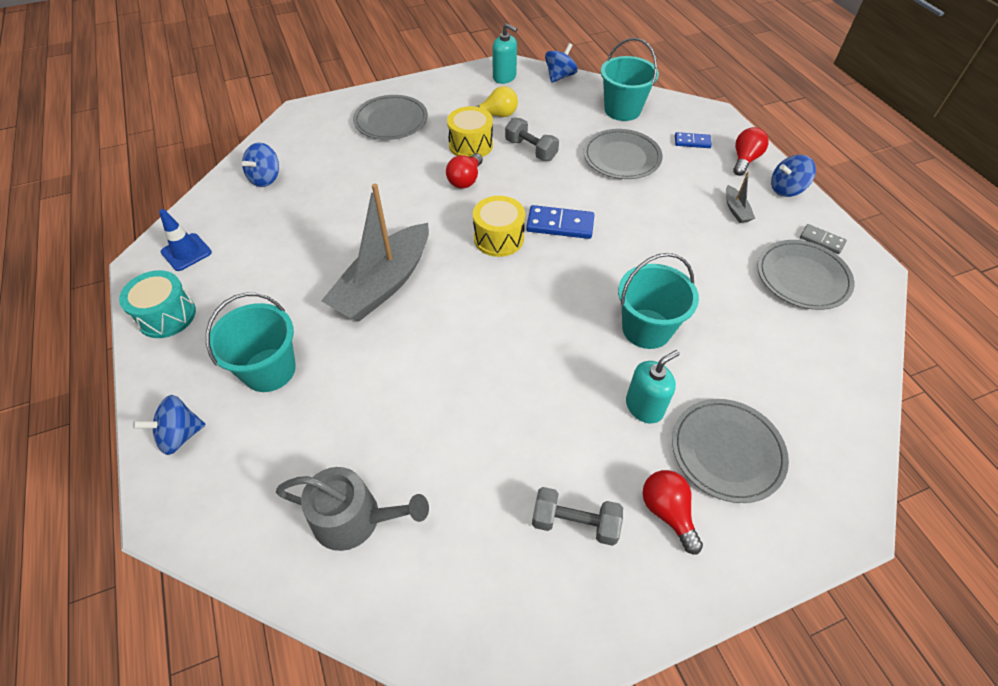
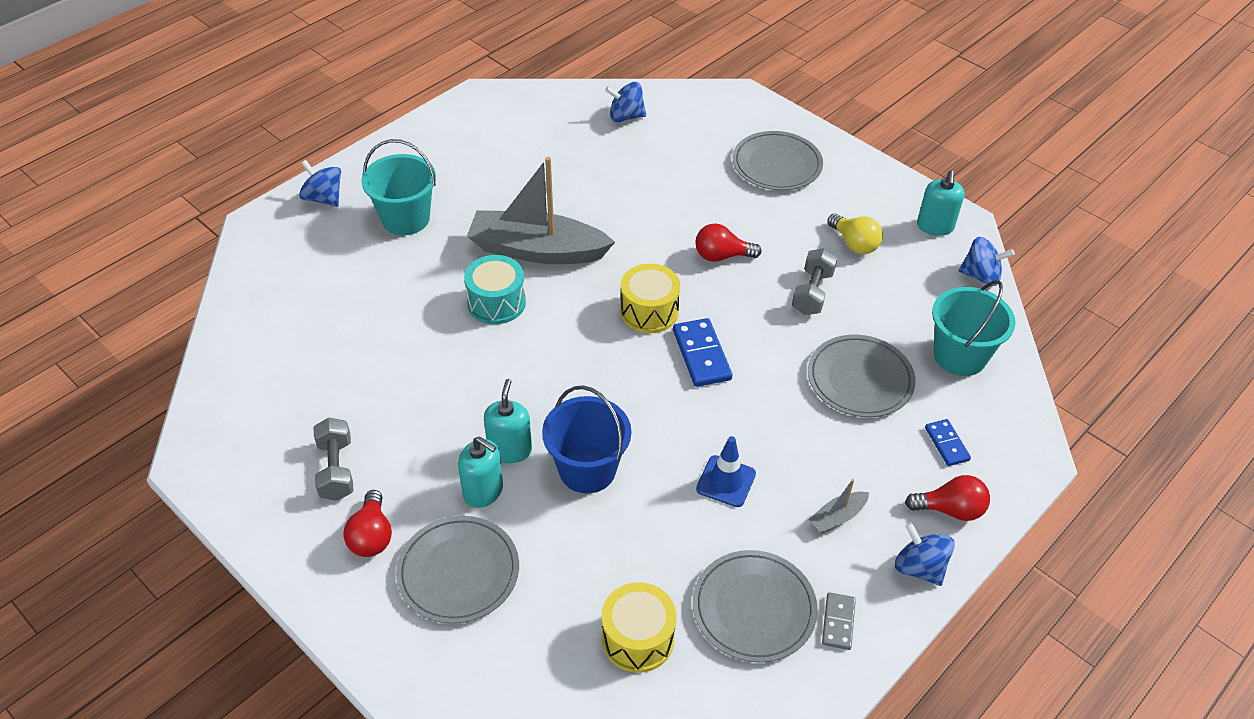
camera: 65 degrees right, 5 degrees down
turquoise drum [119,270,196,338] -> turquoise drum moved to [464,255,526,324]
blue traffic cone [159,209,212,271] -> blue traffic cone moved to [696,436,756,507]
grey watering can [276,467,429,551] -> none
yellow drum [447,106,493,157] -> yellow drum moved to [602,582,677,673]
turquoise bucket [618,253,699,349] -> blue bucket [542,385,631,493]
red light bulb [643,470,703,554] -> red light bulb turned 135 degrees clockwise [343,490,392,557]
none -> turquoise soap dispenser [484,379,532,463]

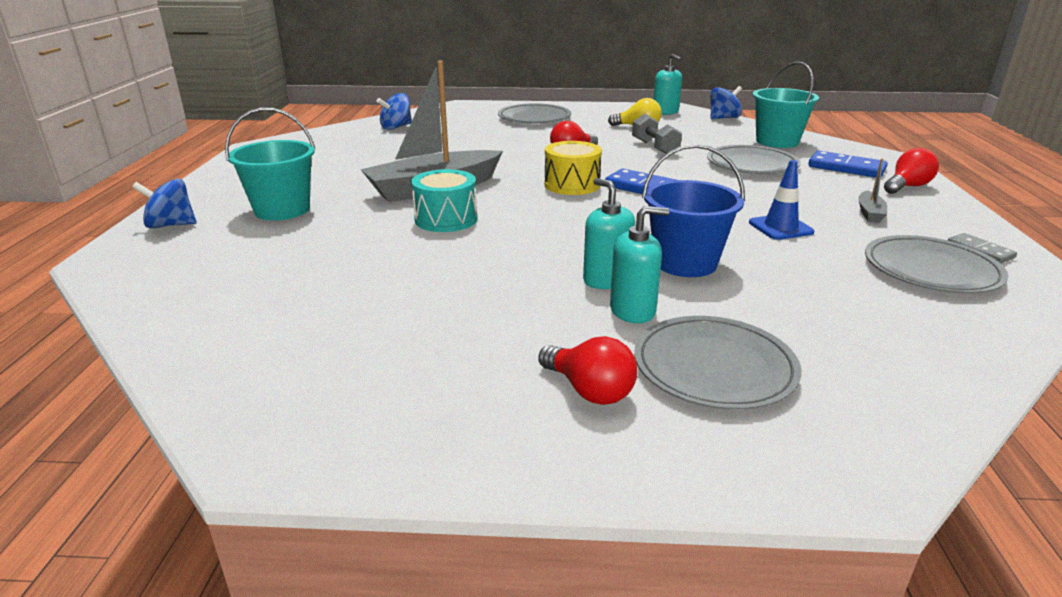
camera: 40 degrees left, 20 degrees down
grey dumbbell [314,417,354,501] -> none
yellow drum [602,582,677,673] -> none
blue spinning top [895,522,955,586] -> none
blue domino [925,419,971,466] -> blue domino [808,151,888,178], size x1.64

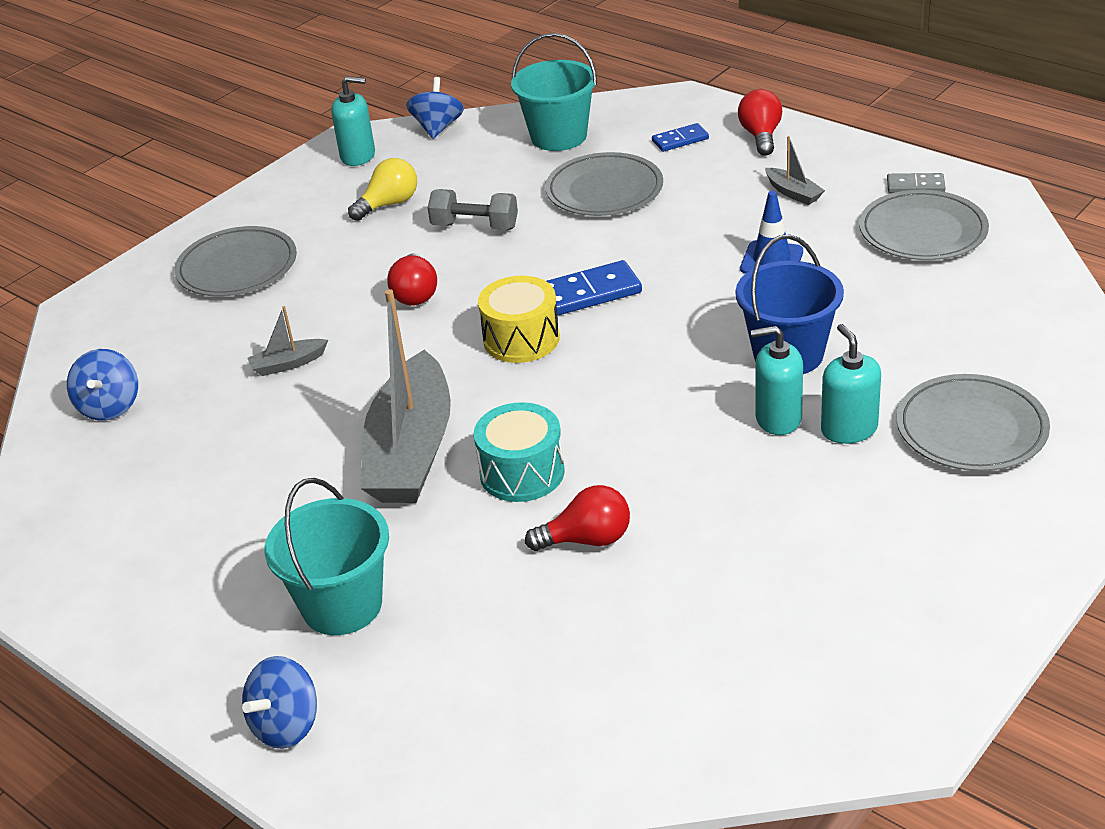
camera: 50 degrees left, 10 degrees up
red light bulb [538,336,637,405] -> red light bulb moved to [525,485,630,551]
turquoise soap dispenser [610,206,669,323] -> turquoise soap dispenser turned 45 degrees counterclockwise [821,324,881,444]
blue domino [808,151,888,178] -> blue domino [652,123,709,152], size x0.61
none -> grey boat [247,306,328,376]

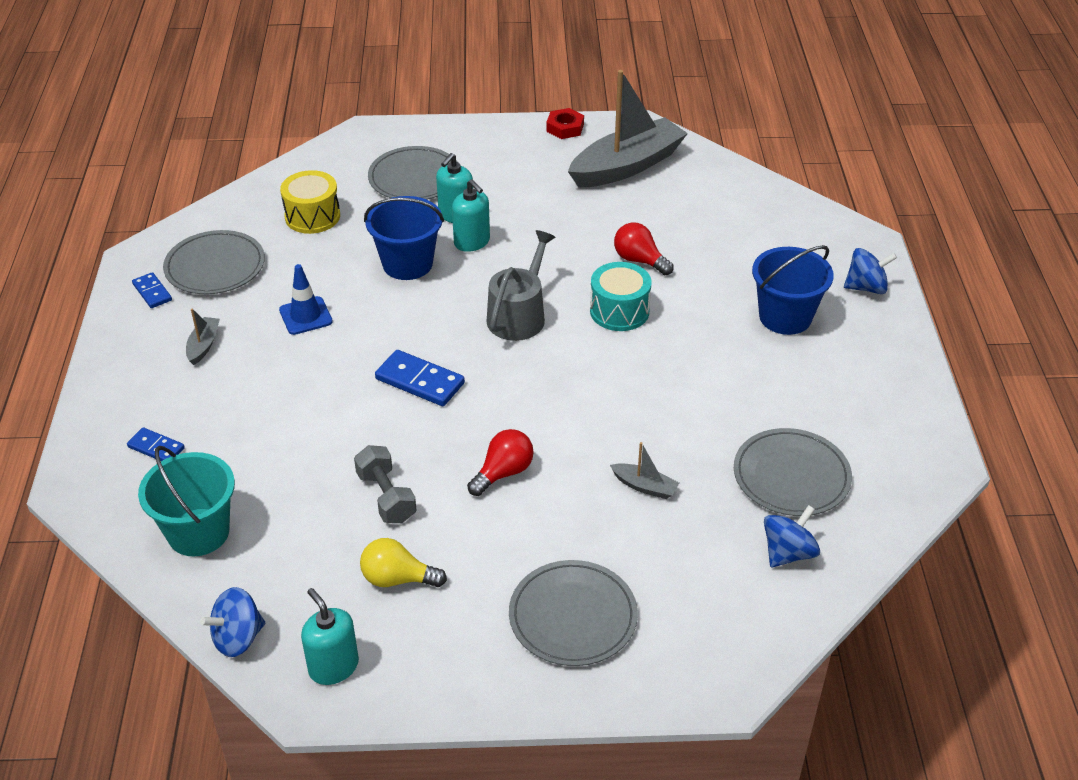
camera: 135 degrees left, 5 degrees up
turquoise bucket [265,478,389,635] -> blue bucket [752,245,834,335]
grey boat [360,289,451,503] -> grey boat moved to [568,70,688,187]
yellow drum [478,276,560,363] -> yellow drum moved to [280,170,340,234]
grey plate [545,152,663,216] -> grey plate moved to [734,428,852,516]
red light bulb [738,89,782,156] -> none
grey domino [887,173,946,193] -> blue domino [132,272,172,308]
none -> grey watering can [487,230,555,341]
none -> red nut [546,108,584,139]

